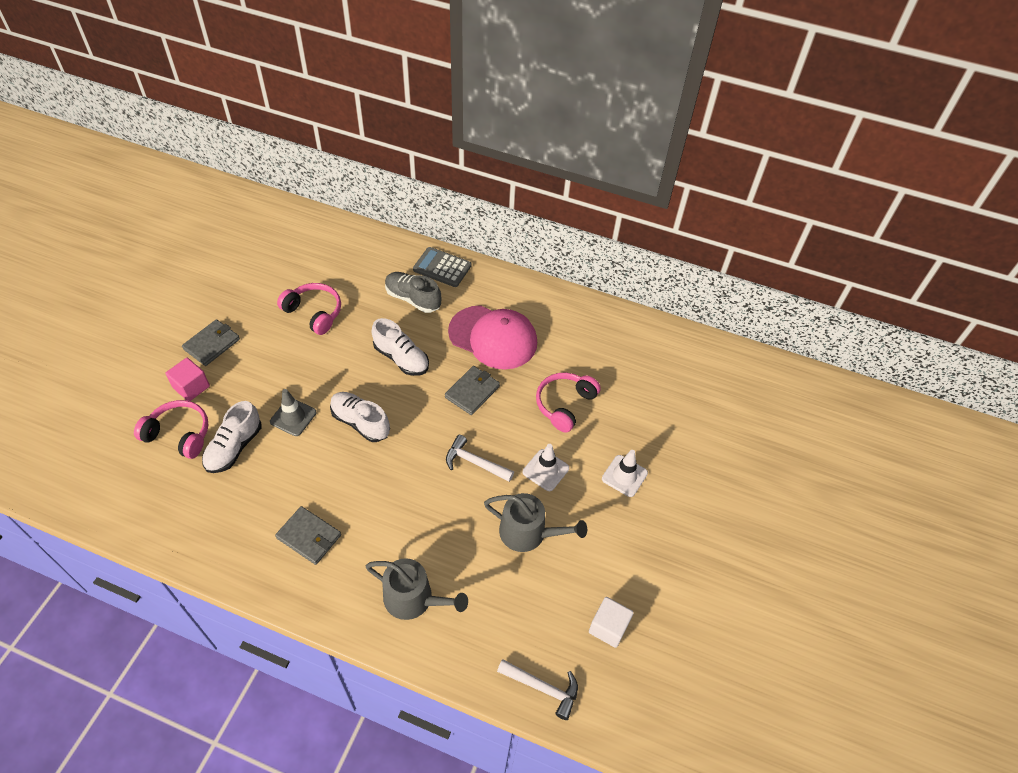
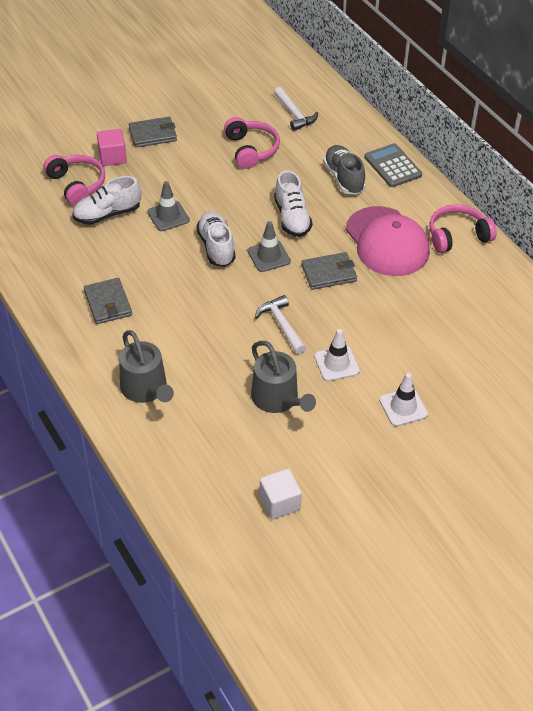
camera: 40 degrees right, 5 degrees down
white hammer [497,659,578,720] -> white hammer moved to [274,87,318,131]
pink headphones [536,373,601,433] -> pink headphones moved to [429,204,497,253]
none -> grey traffic cone [248,221,291,272]

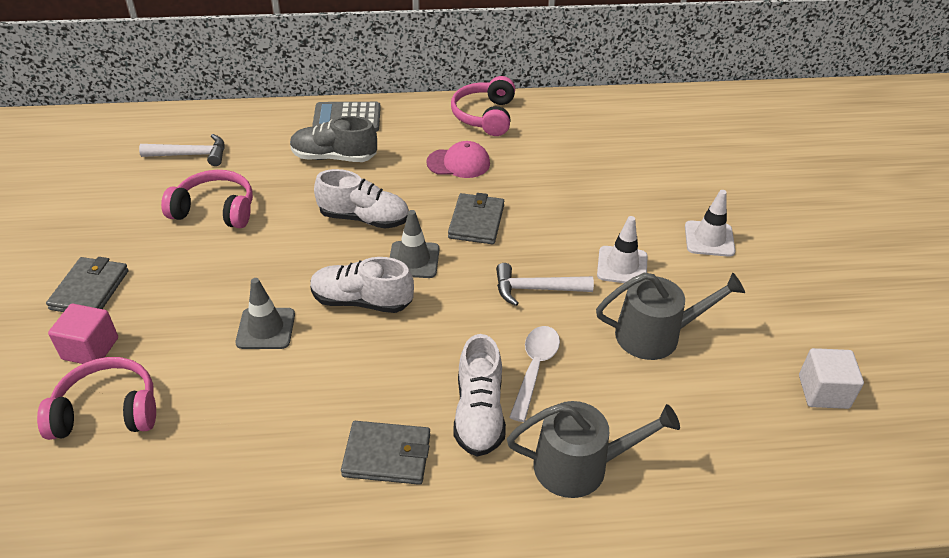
camera: 65 degrees left, 5 degrees down
white shoe [73,176,141,225] -> white shoe moved to [453,334,506,457]
pink cap [346,206,430,276] -> pink cap [426,141,490,178], size x0.53
none -> white spoon [509,326,560,422]

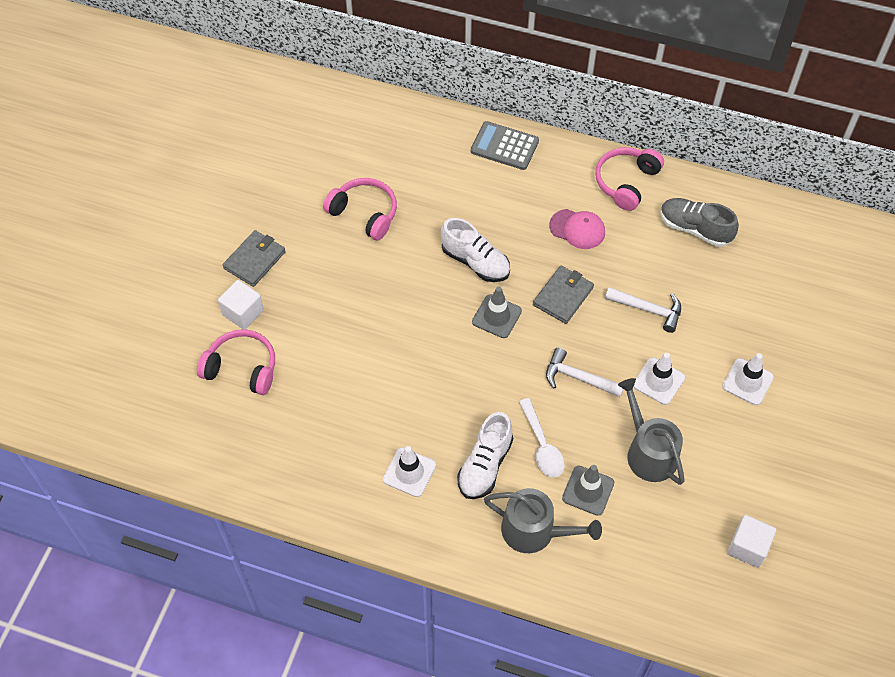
camera: 25 degrees right, 15 degrees up
pink cube [48,304,118,364] -> white cube [218,280,264,329]
white hammer [139,134,224,166] -> white hammer moved to [605,287,681,333]
grey traffic cone [236,278,295,349] -> grey traffic cone moved to [562,465,614,516]
grey shoe [290,116,377,162] -> grey shoe moved to [660,198,739,247]
white shoe [310,257,414,313] -> none
grey wallet [341,421,430,485] -> white traffic cone [383,446,436,497]
white spoon [509,326,560,422] -> white spoon turned 120 degrees clockwise [519,398,564,477]
grey watering can [596,273,745,360] -> grey watering can turned 135 degrees counterclockwise [618,378,685,485]

